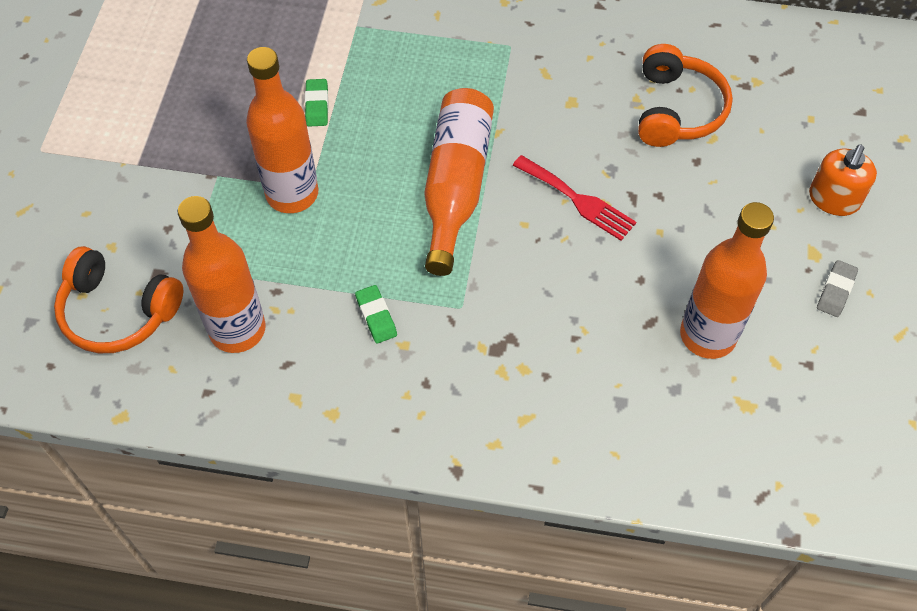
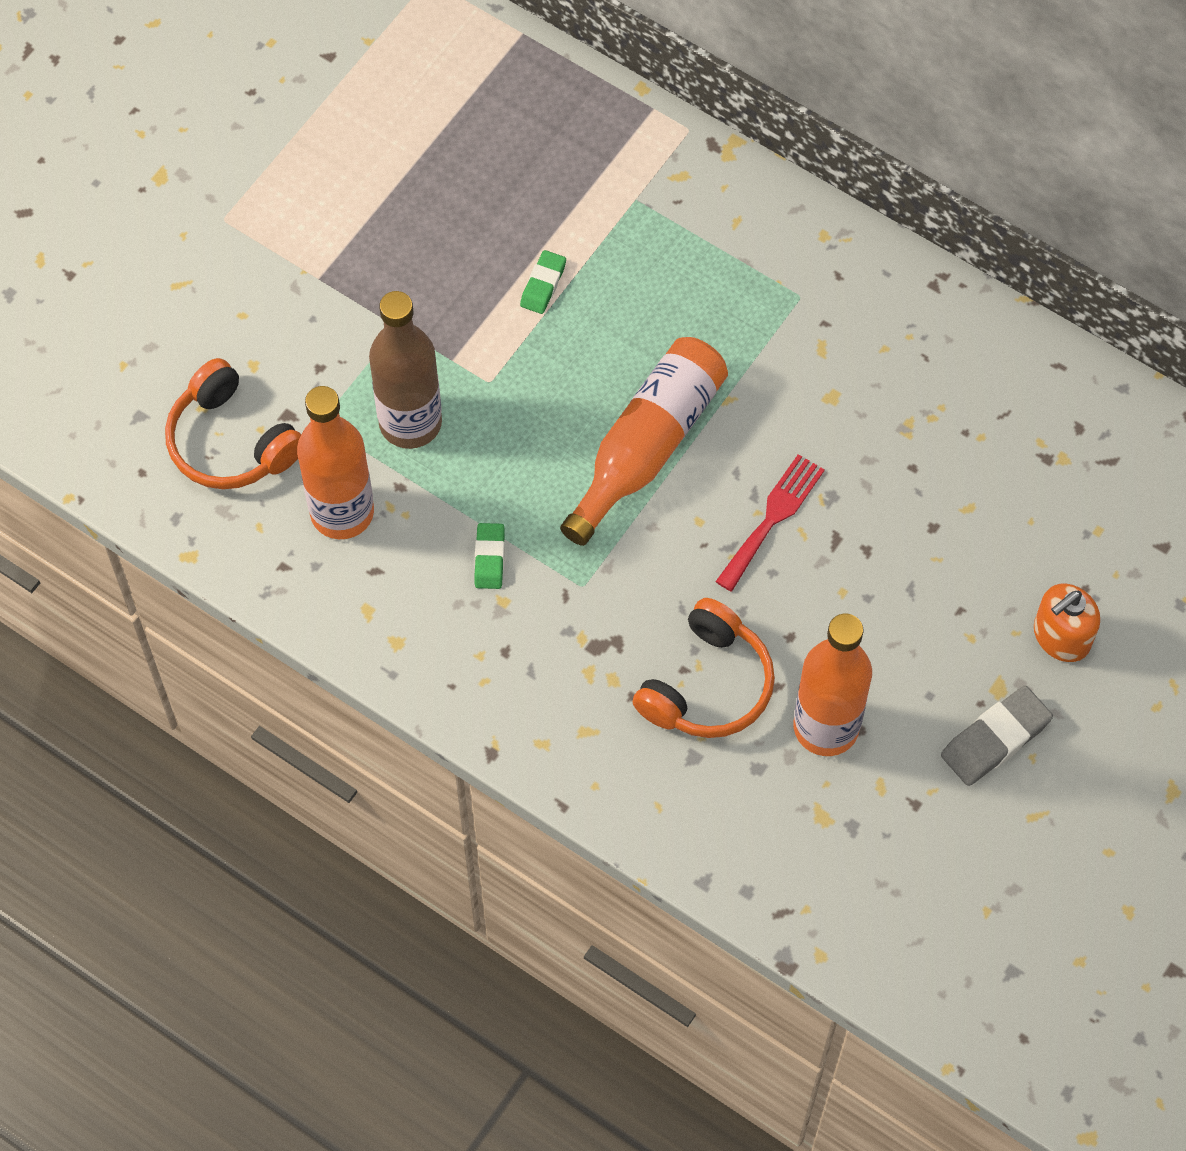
camera: 25 degrees right, 5 degrees up
orange bottle [246,47,318,213] -> none
red fork [513,155,636,241] -> red fork turned 120 degrees counterclockwise [715,454,825,591]
orange headphones [638,44,733,147] -> orange headphones moved to [633,598,775,738]
grey eraser [817,260,858,317] -> grey eraser [941,686,1053,786], size x1.63
none -> brown bottle [369,291,442,449]

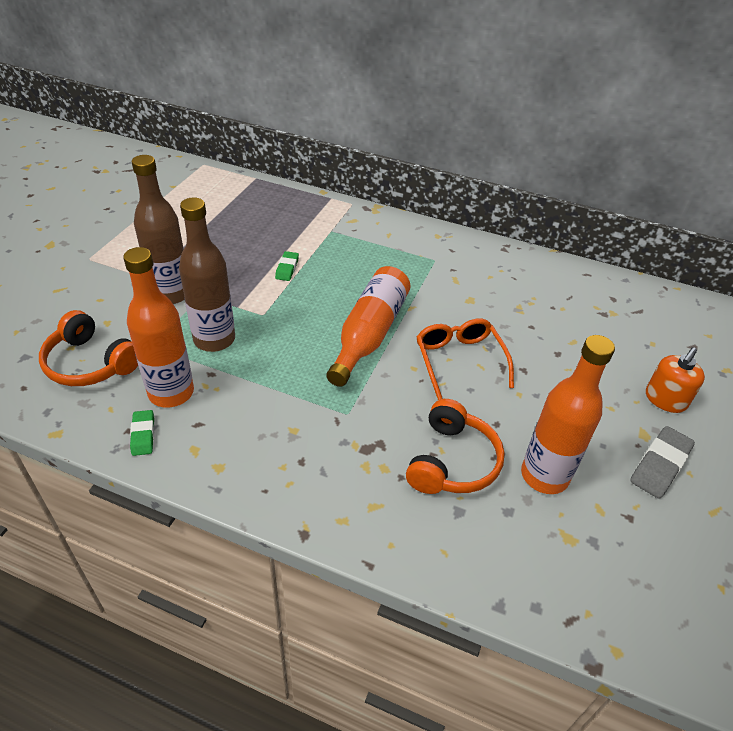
camera: 15 degrees left, 20 degrees down
green eraser [475,523,505,589] -> green eraser moved to [130,410,154,456]
red fork [715,454,825,591] -> orange glasses [416,318,514,400]
none -> brown bottle [132,155,184,304]

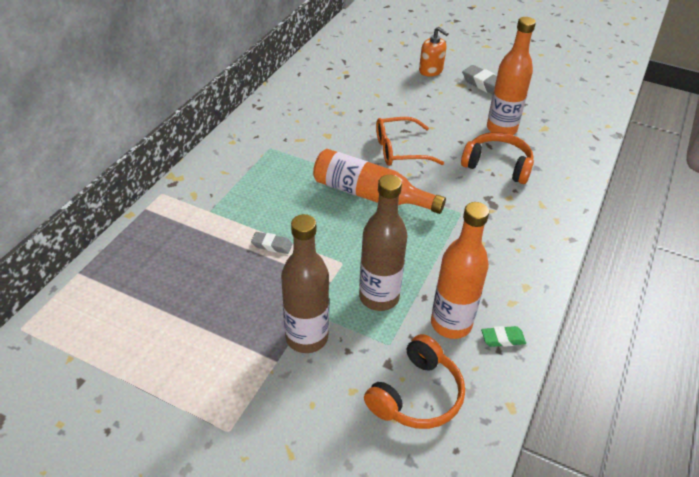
camera: 85 degrees left, 0 degrees up
green eraser [275,251,299,281] -> grey eraser [251,232,293,254]

